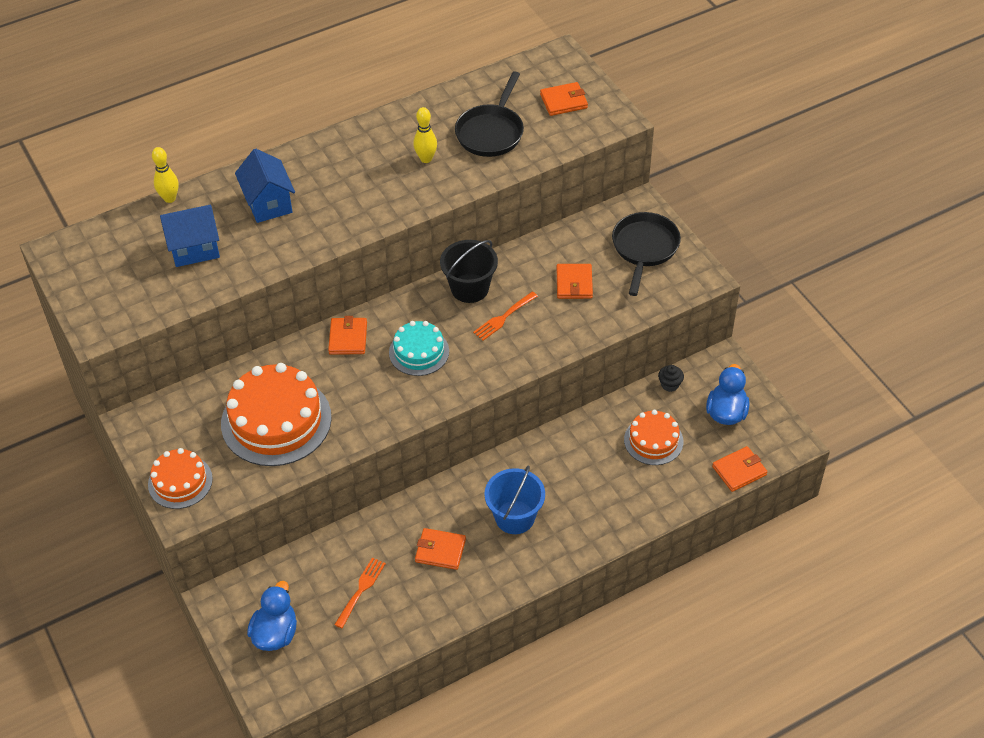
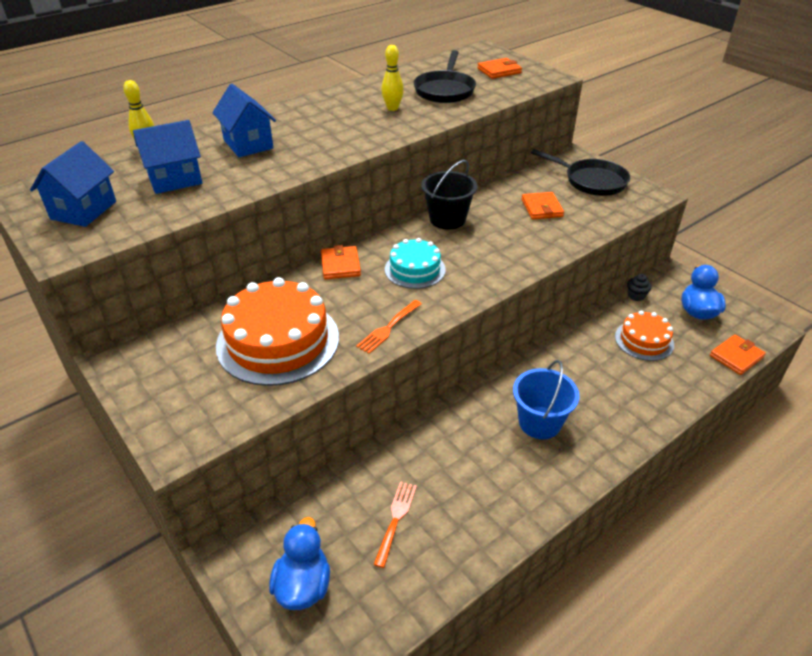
camera: 10 degrees left, 10 degrees down
orange cake [148,448,213,509] -> none
orange wallet [415,528,466,570] -> none
orange fork [473,291,538,341] -> orange fork moved to [356,300,422,354]
black pan [612,212,681,296] -> black pan turned 120 degrees clockwise [531,149,630,196]
none -> blue house [30,141,116,227]

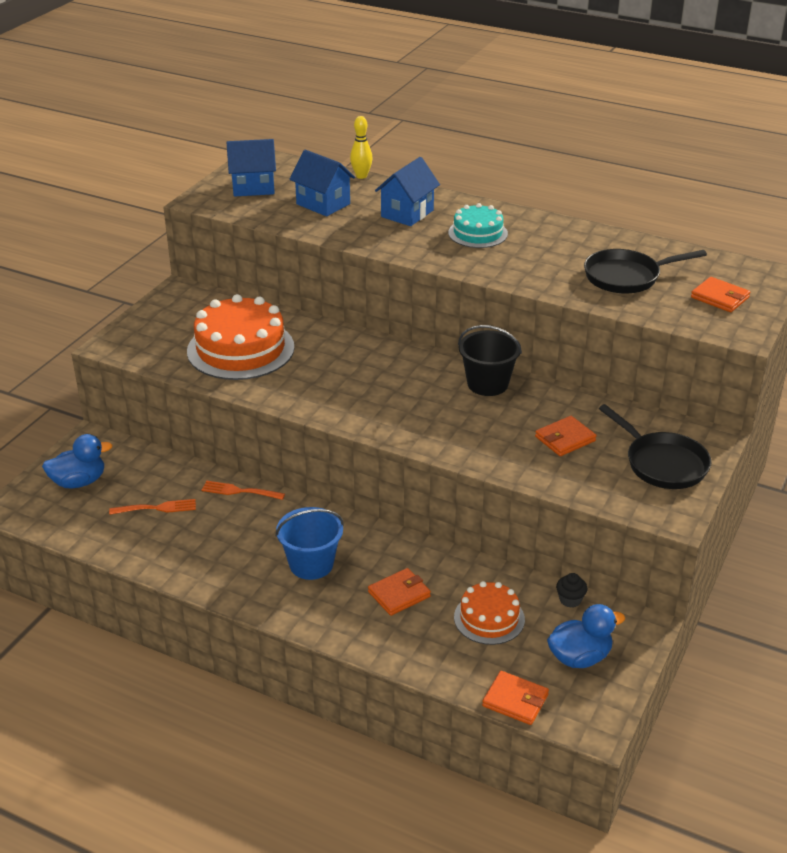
camera: 65 degrees right, 5 degrees down
orange wallet [321,245,361,279] -> orange wallet moved to [368,568,431,616]
orange fork [356,300,422,354] -> orange fork moved to [201,481,285,500]
yellow bowling pin [381,45,404,111] -> none
turquoise cake [385,238,446,289] -> turquoise cake moved to [448,203,508,248]
black pan [531,149,630,196] -> black pan turned 45 degrees counterclockwise [599,404,711,489]

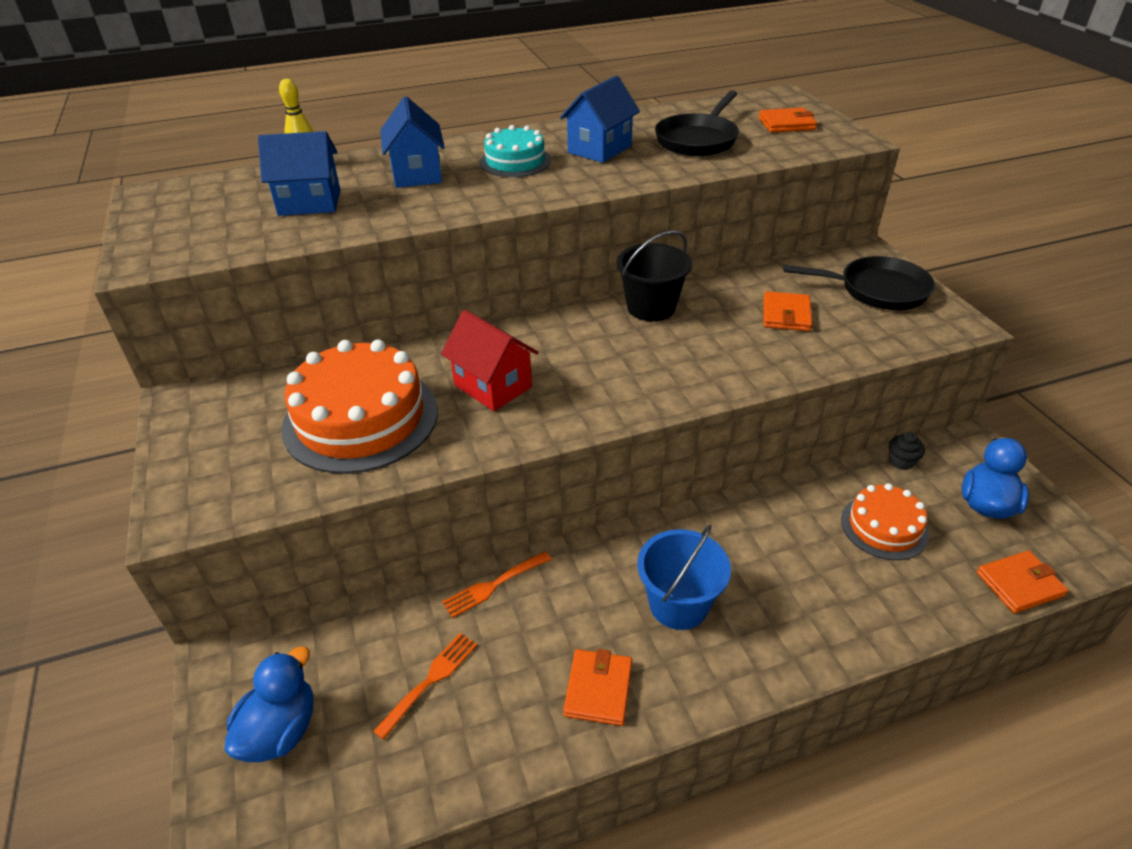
camera: 45 degrees left, 5 degrees up
blue house [227,139,276,197] -> blue house moved to [560,76,640,163]
orange wallet [368,568,431,616] -> orange wallet moved to [563,649,632,726]
none -> red house [441,310,539,411]

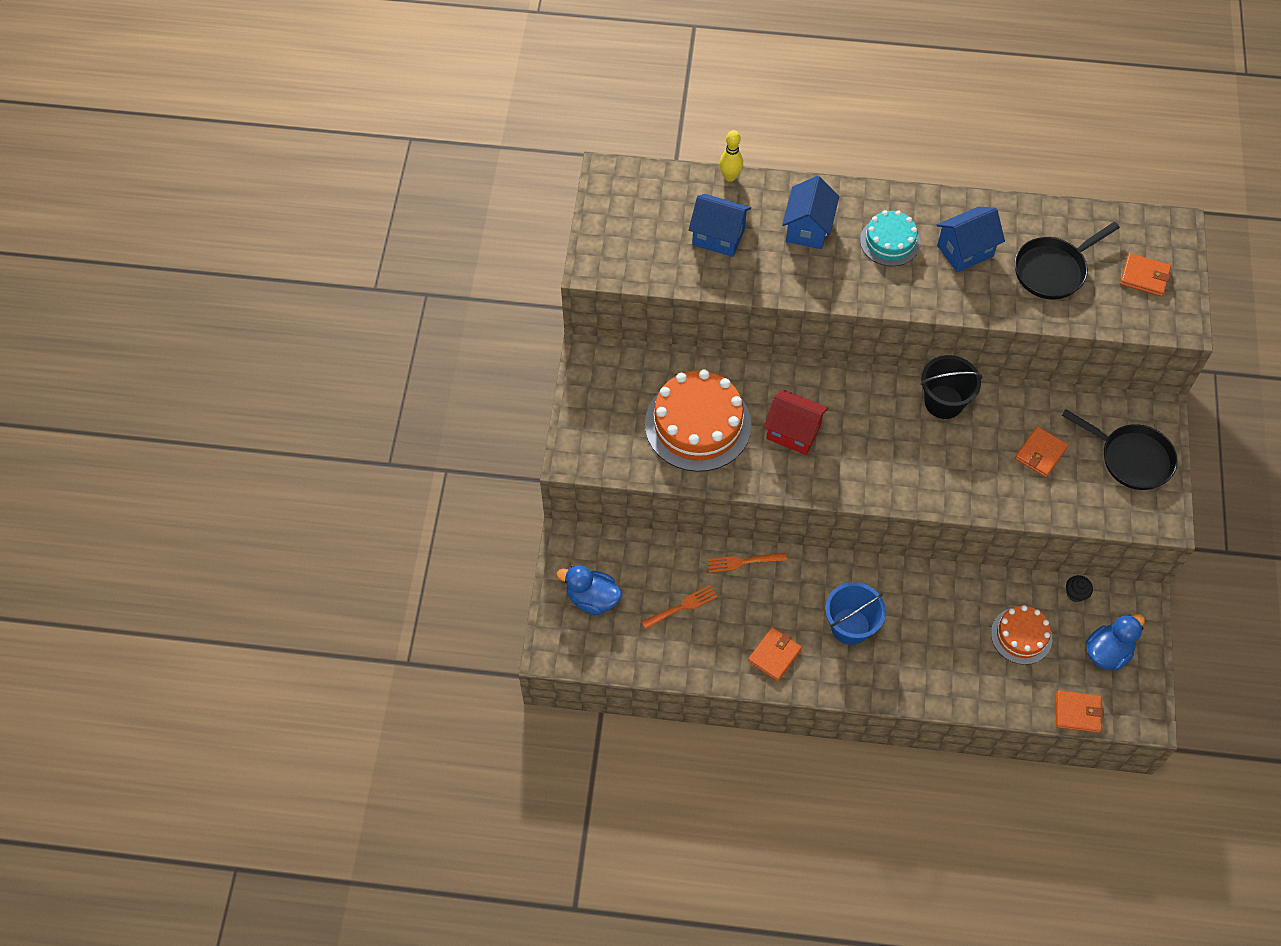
camera: 25 degrees right, 20 degrees up
blue duck [224,646,314,762] -> blue duck turned 120 degrees counterclockwise [557,565,622,615]
red house [441,310,539,411] -> red house turned 45 degrees counterclockwise [764,389,829,455]

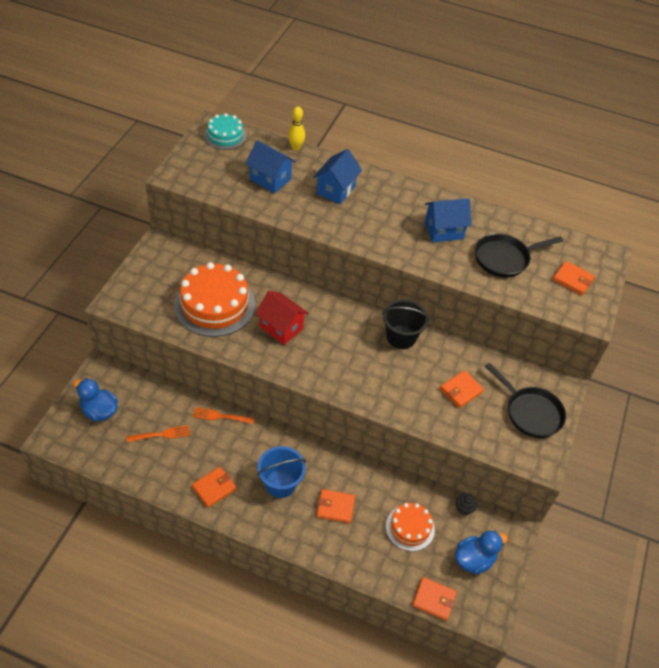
camera: 10 degrees right, 10 degrees down
turquoise cake [860,210,920,266] -> turquoise cake moved to [204,113,247,150]
none -> orange wallet [317,489,355,523]

